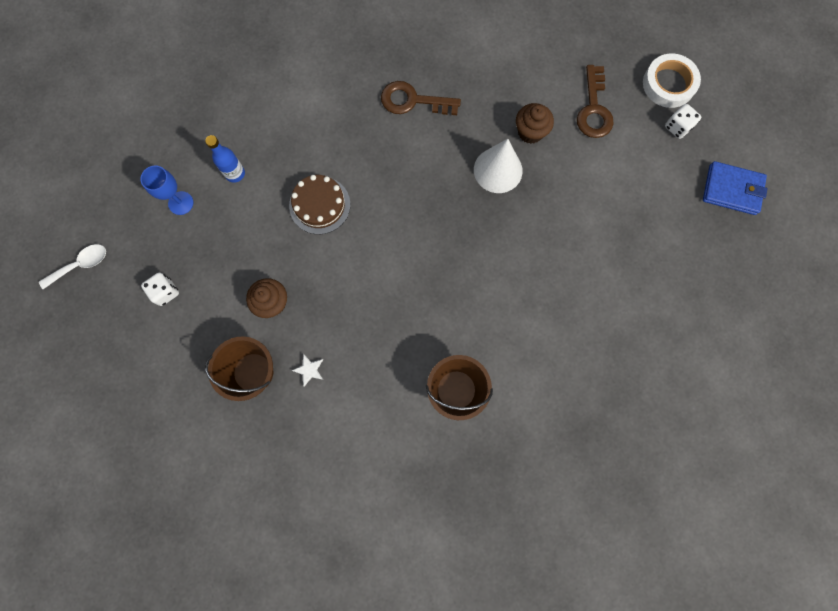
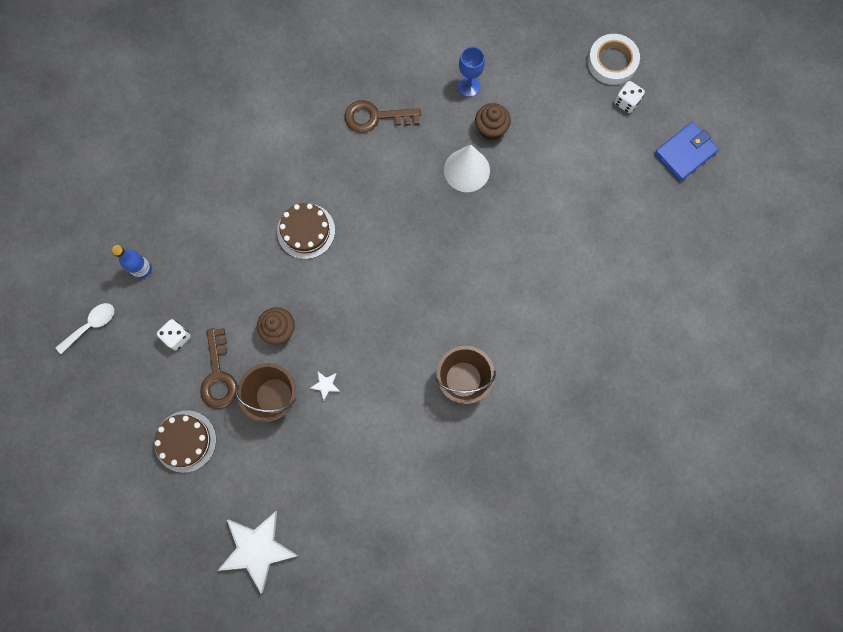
camera: 10 degrees left, 0 degrees up
blue goblet [140,165,193,215] -> blue goblet moved to [458,47,485,97]
blue bottle [205,135,245,183] -> blue bottle moved to [112,245,152,279]
brown key [577,65,614,138] -> brown key moved to [200,328,237,409]
blue wallet [703,161,768,215] -> blue wallet turned 45 degrees counterclockwise [654,122,719,181]
none -> brown cake [155,410,216,473]
none -> white star [217,511,298,593]

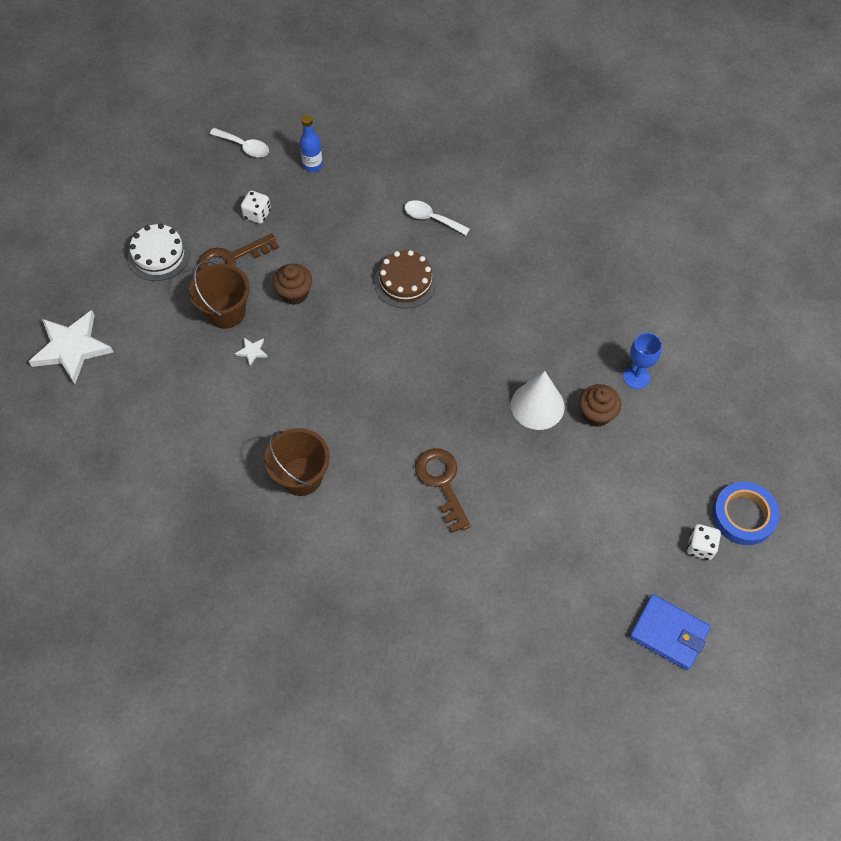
camera: 70 degrees right, 15 degrees down
brown cake [155,410,216,473] -> white cake [128,224,190,281]
brown key [344,100,421,133] -> brown key moved to [415,448,471,533]
white tape [588,34,640,85] -> blue tape [712,482,779,545]
none -> white spoon [405,200,470,235]

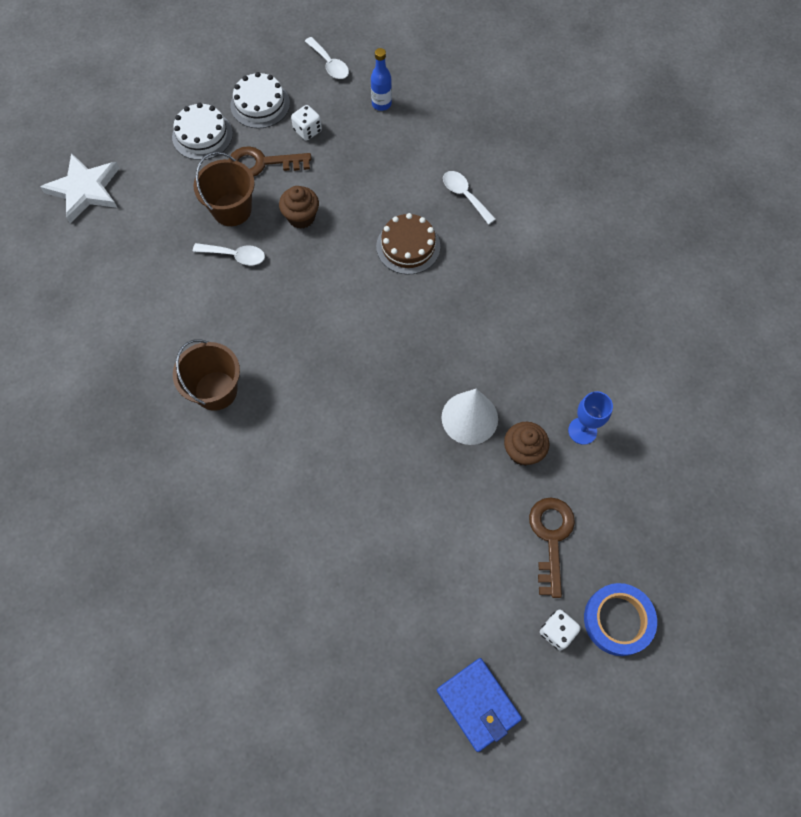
camera: 25 degrees right, 5 degrees up
white star [235,338,268,366] -> white spoon [193,243,265,266]
brown key [415,448,471,533] -> brown key moved to [529,497,575,598]
none -> white cake [231,72,290,128]

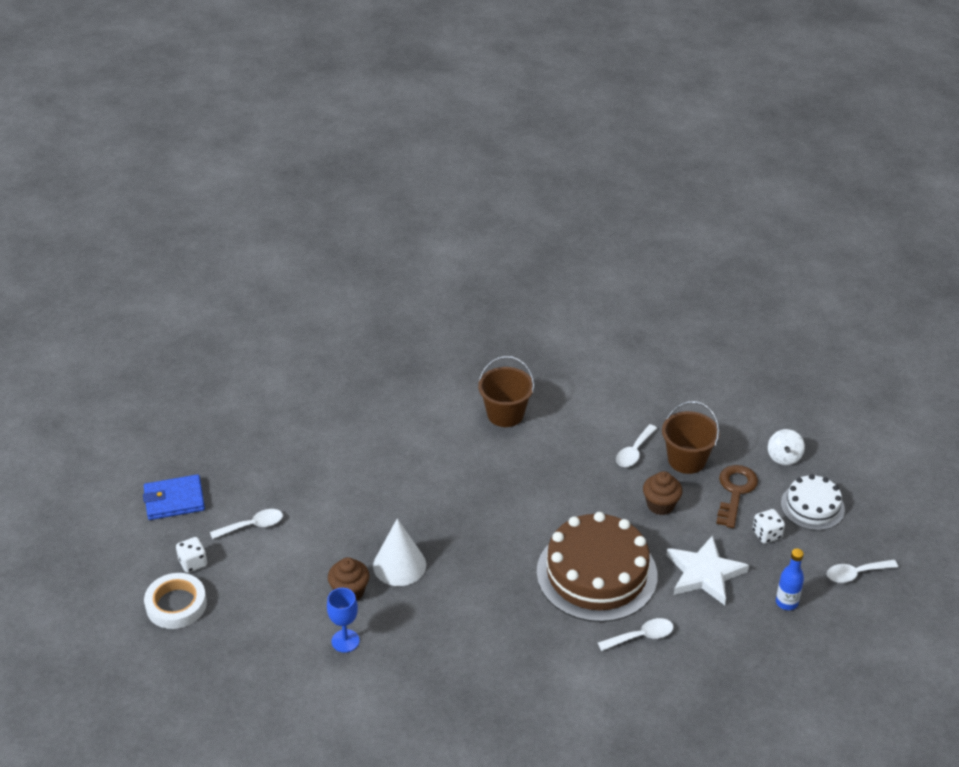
camera: 110 degrees right, 25 degrees down
white star [40,153,119,223] -> white star moved to [666,535,749,605]
white cake [172,103,233,160] -> white spinning top [768,429,805,465]
brown cake [376,213,440,275] -> brown cake [537,512,658,622], size x1.83
brown key [529,497,575,598] -> none
blue tape [584,583,657,656] -> white tape [144,573,207,629]
none -> white spoon [210,509,283,539]

